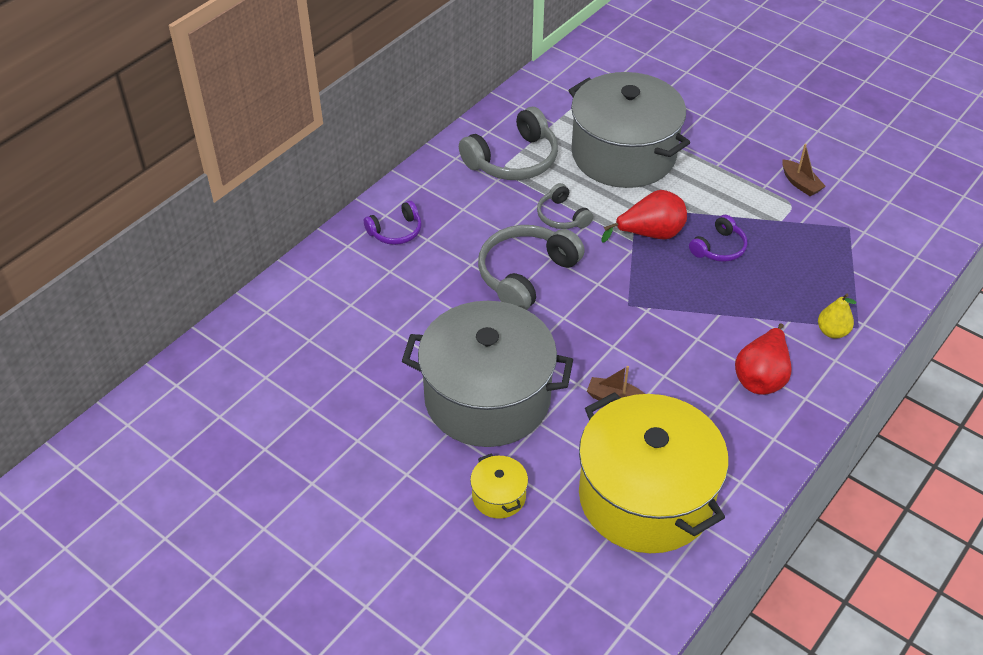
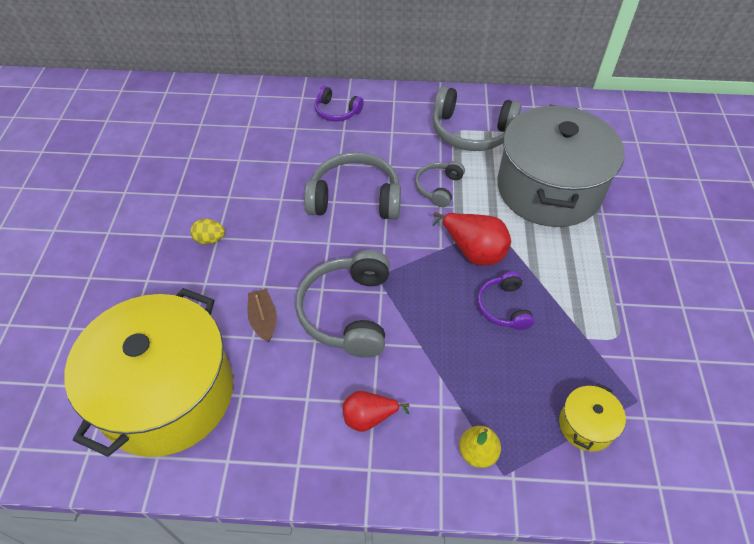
camera: 55 degrees right, 5 degrees up
grey pot [402,301,573,447] -> yellow egg [191,219,225,244]
yellow pot [470,453,528,519] -> yellow pot moved to [559,383,626,452]
purple headphones [689,215,747,262] -> purple headphones turned 75 degrees clockwise [477,271,534,330]
red pear [735,323,792,395] -> red pear [342,391,409,432], size x0.65
brown boat [782,144,826,196] -> none
none -> grey headphones [296,250,390,358]

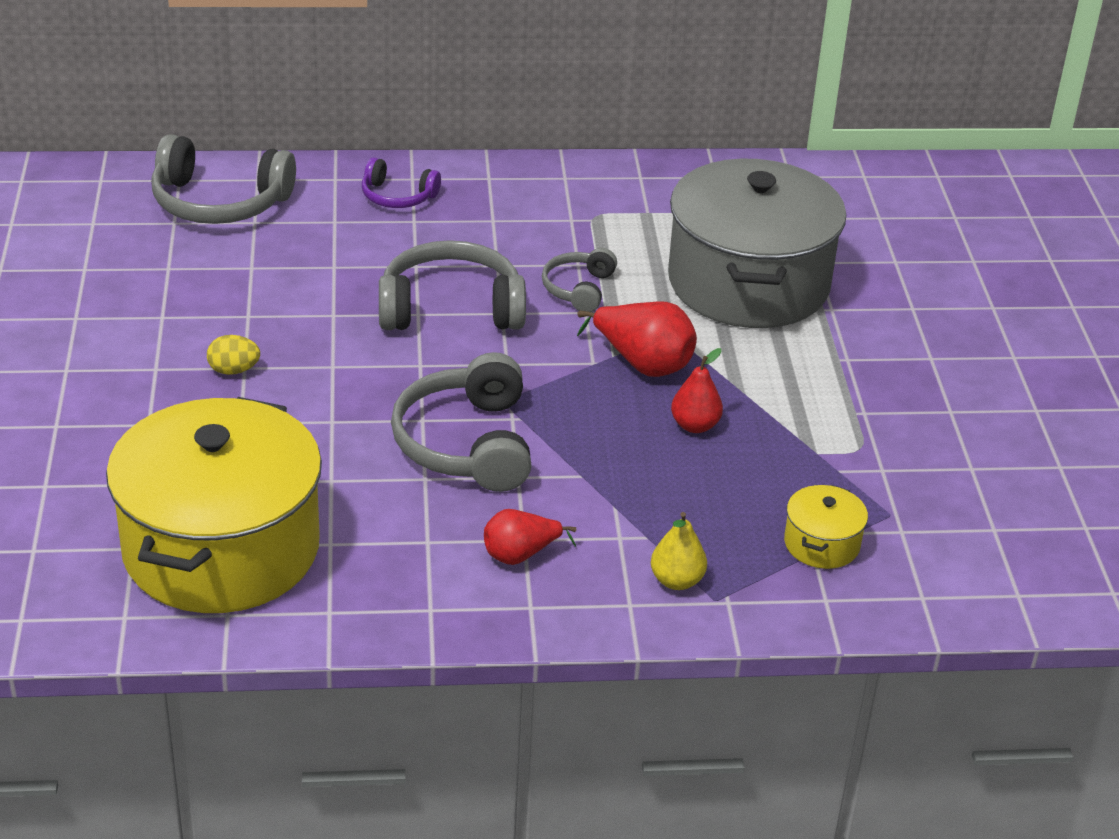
camera: 10 degrees left, 15 degrees down
brown boat [248,289,277,343] -> none
grey headphones [432,86,522,151] -> grey headphones moved to [151,134,296,224]
purple headphones [477,271,534,330] -> red pear [671,348,723,433]

